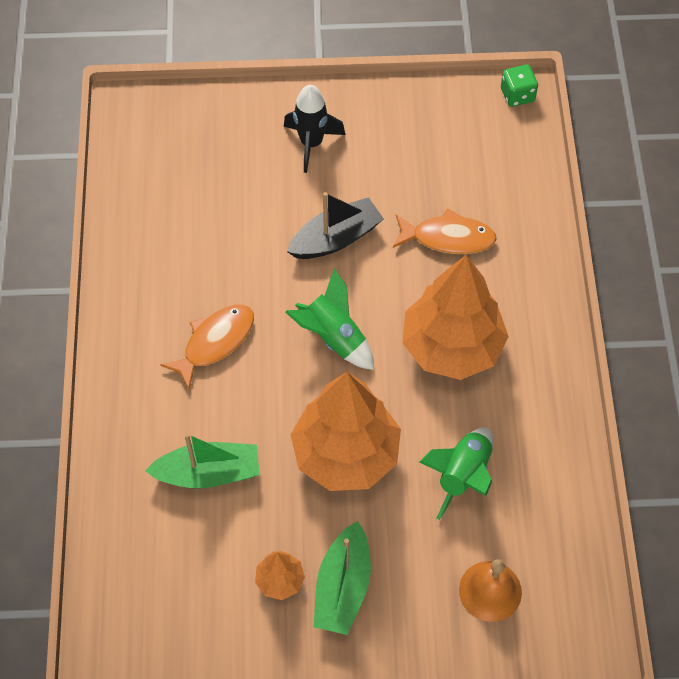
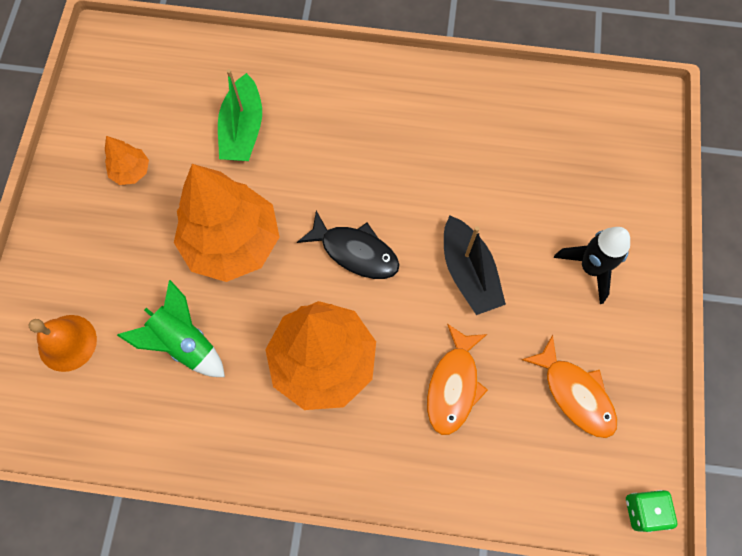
camera: 100 degrees right, 10 degrees up
orange fish [160,304,254,390] -> orange fish moved to [522,335,618,438]
green rocket [286,268,374,370] -> black fish [297,211,400,279]
green boat [313,521,371,635] -> none

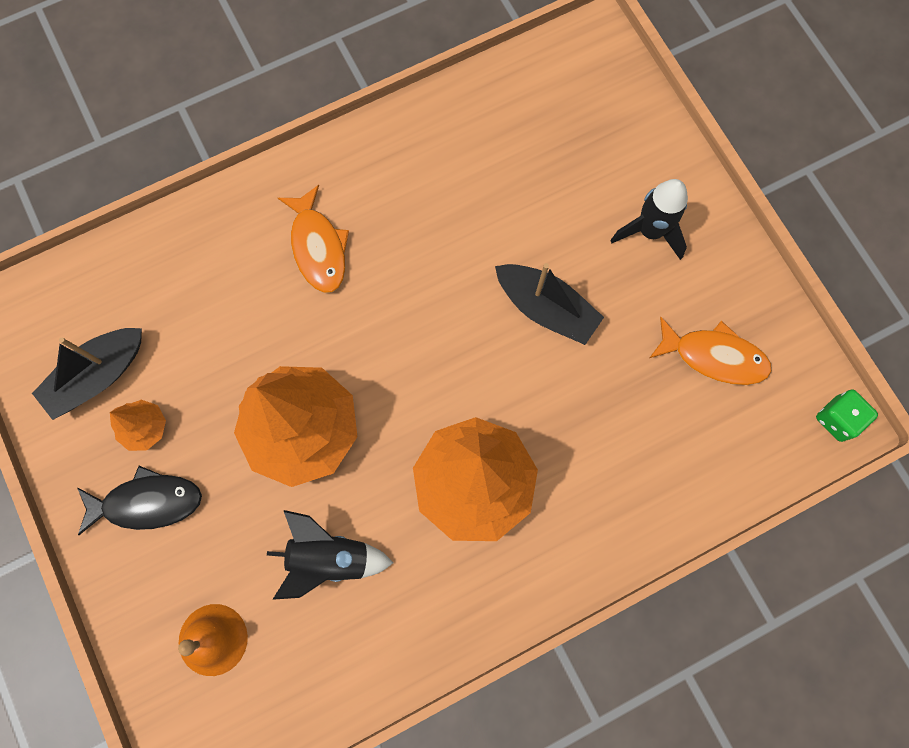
camera: 35 degrees left, 5 degrees up
green rocket [117,280,225,377] -> black rocket [267,510,393,600]
green boat [218,69,262,161] -> none
black fish [297,211,400,279] -> black fish moved to [77,466,202,535]
orange fish [427,324,488,435] -> orange fish moved to [278,185,349,293]
none -> black boat [32,328,142,420]

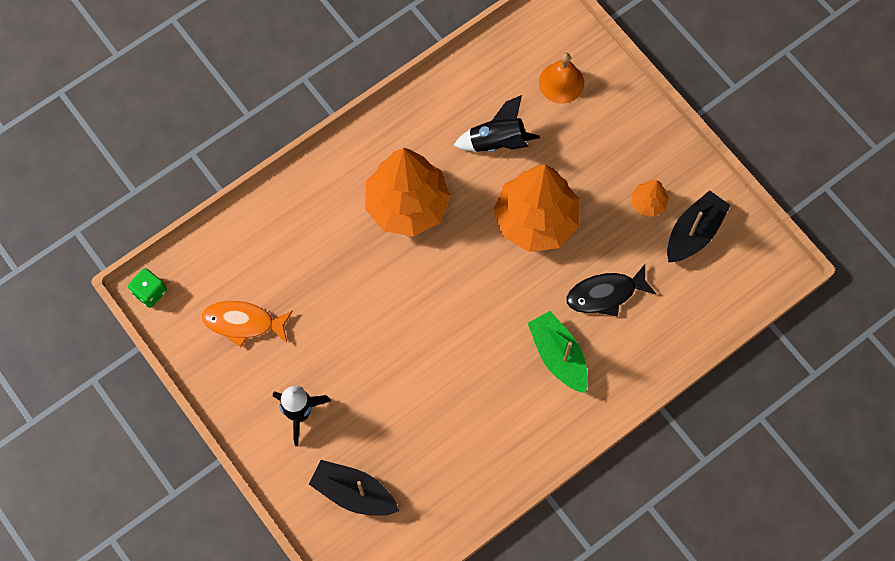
camera: 170 degrees right, 5 degrees down
black fish [77,466,202,535] -> black fish moved to [566,264,656,317]
orange fish [278,185,349,293] -> green boat [528,311,588,393]
black boat [495,263,604,345] -> black boat moved to [309,460,399,516]

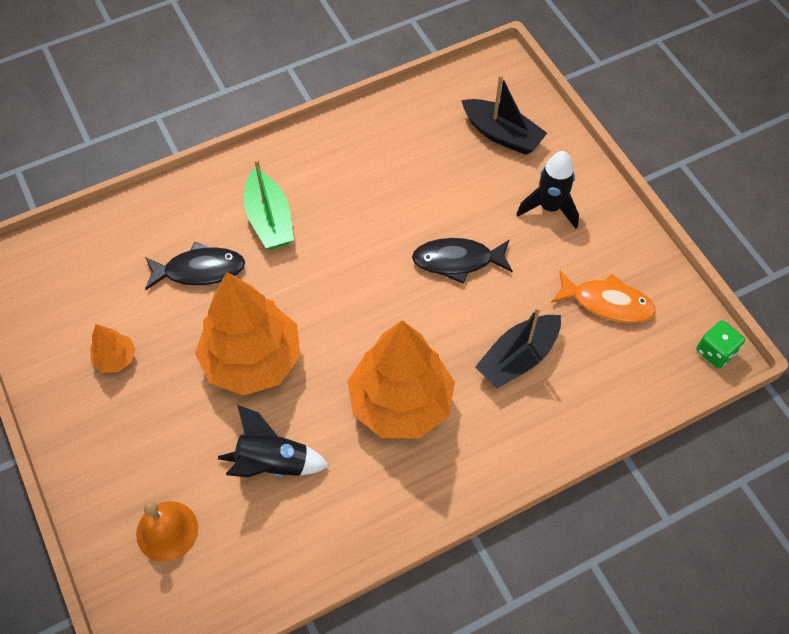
camera: 170 degrees left, 10 degrees down
black boat [667,190,731,263] -> black boat moved to [475,306,561,388]
none -> black fish [412,238,513,284]

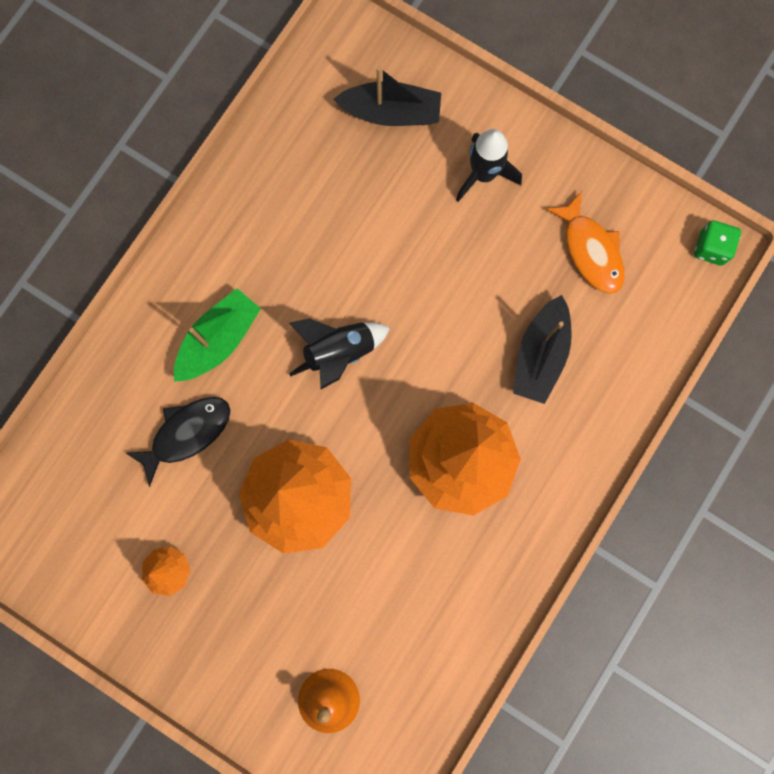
camera: 30 degrees left, 20 degrees up
black rocket [218,405,329,477] -> black rocket moved to [289,318,390,389]
green boat [244,159,294,249] -> green boat turned 90 degrees counterclockwise [174,288,261,382]
black fish [412,238,513,284] -> none
orange fish [551,271,656,323] -> orange fish turned 75 degrees clockwise [546,191,625,294]

